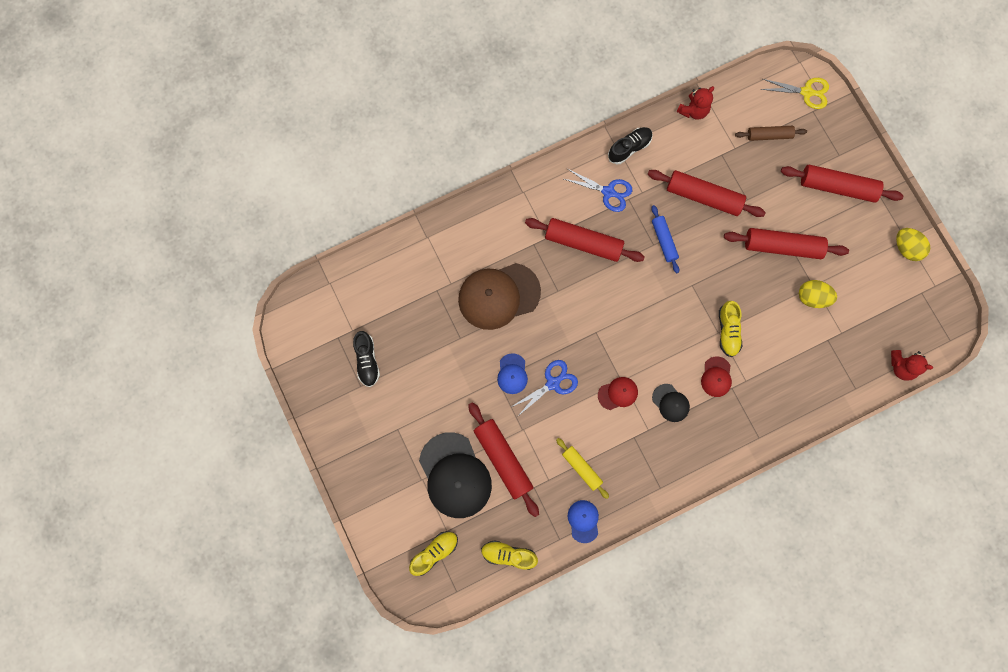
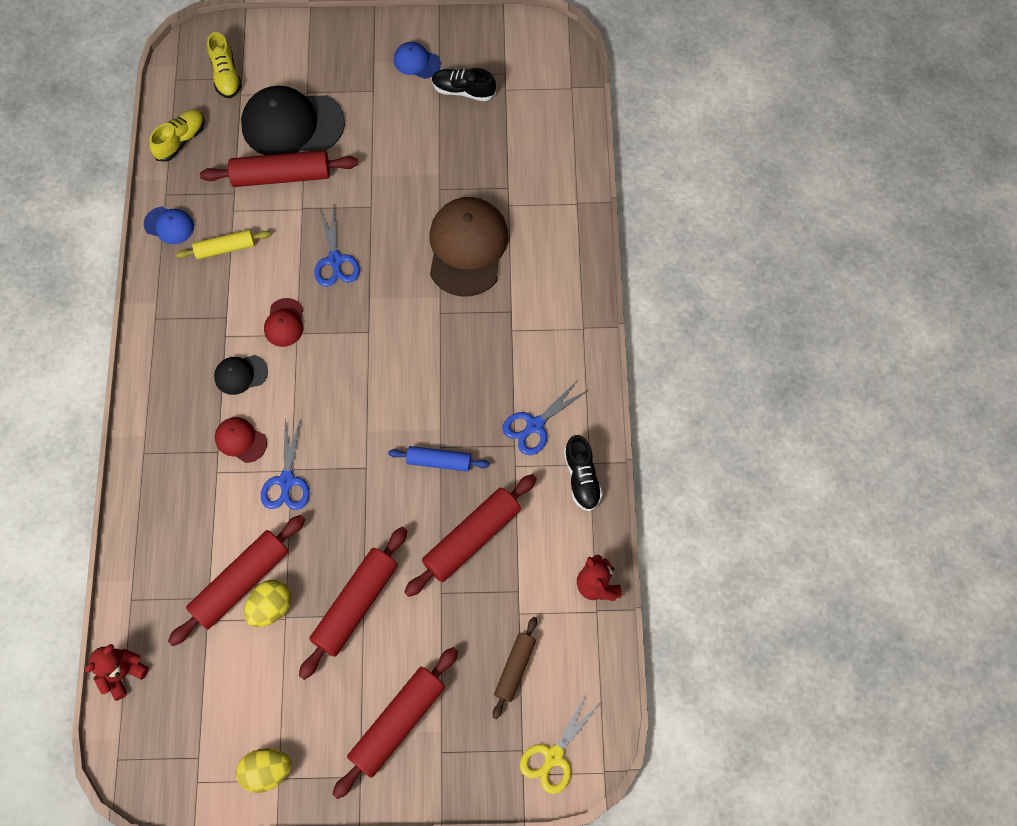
camera: 115 degrees right, 10 degrees down
blue cap [497,353,528,394] -> blue cap moved to [394,42,441,79]
red rolling pin [525,218,645,262] -> red rolling pin moved to [168,515,305,646]
yellow shoe [719,301,742,357] -> blue scissors [261,418,310,510]

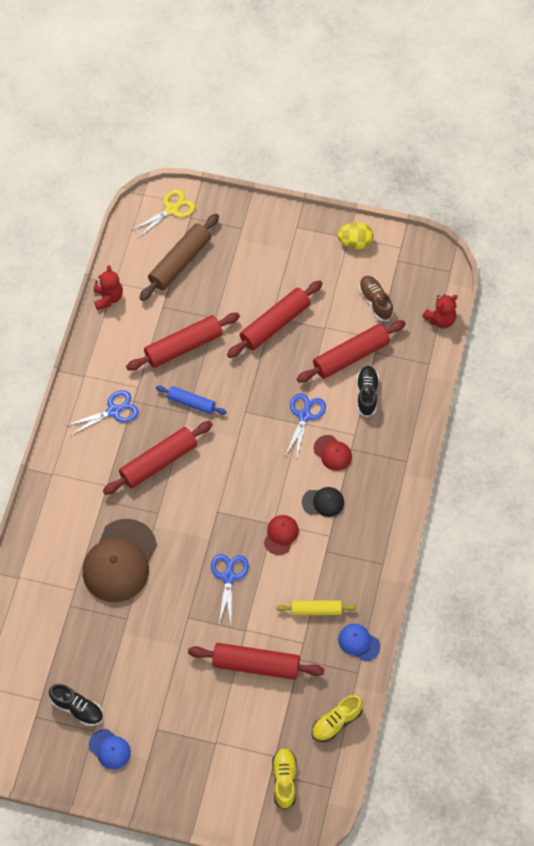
camera: 165 degrees left, 5 degrees down
black cap [241,86,345,155] -> none
yellow egg [244,580,291,627] -> none
red rolling pin [332,647,458,799] -> red rolling pin moved to [103,421,213,495]
brown rolling pin [493,617,537,719] -> brown rolling pin [139,213,219,301], size x1.68
black shoe [564,435,603,511] -> black shoe moved to [357,366,379,417]
none -> brown shoe [359,276,393,321]

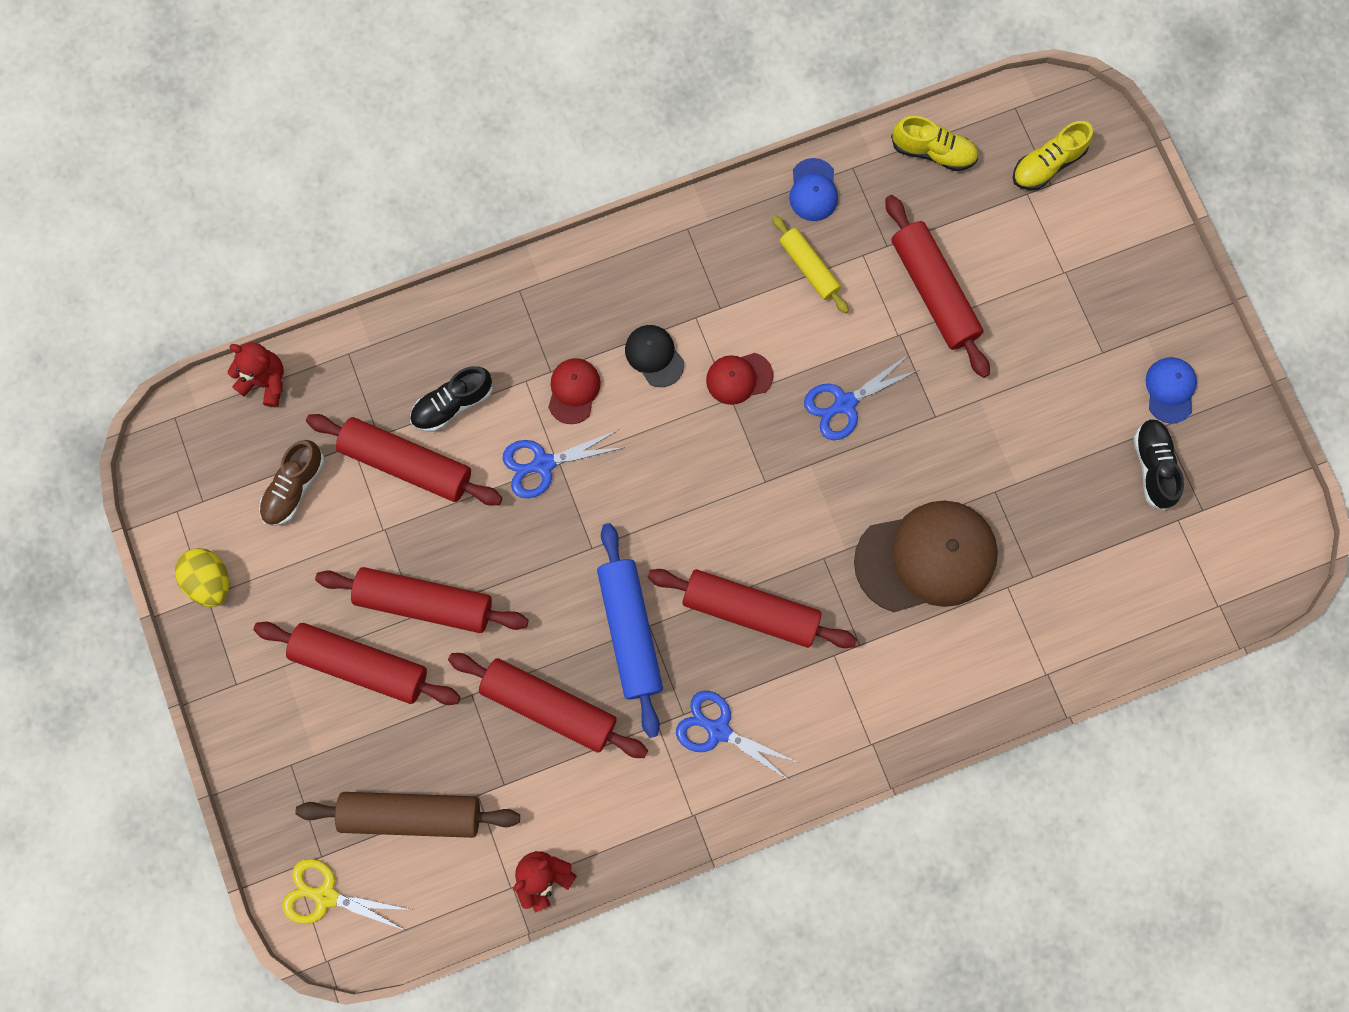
camera: 125 degrees left, 15 degrees up
blue rolling pin [156,386,227,415] -> blue rolling pin [597,523,663,738], size x1.68
none -> red rolling pin [253,622,461,705]

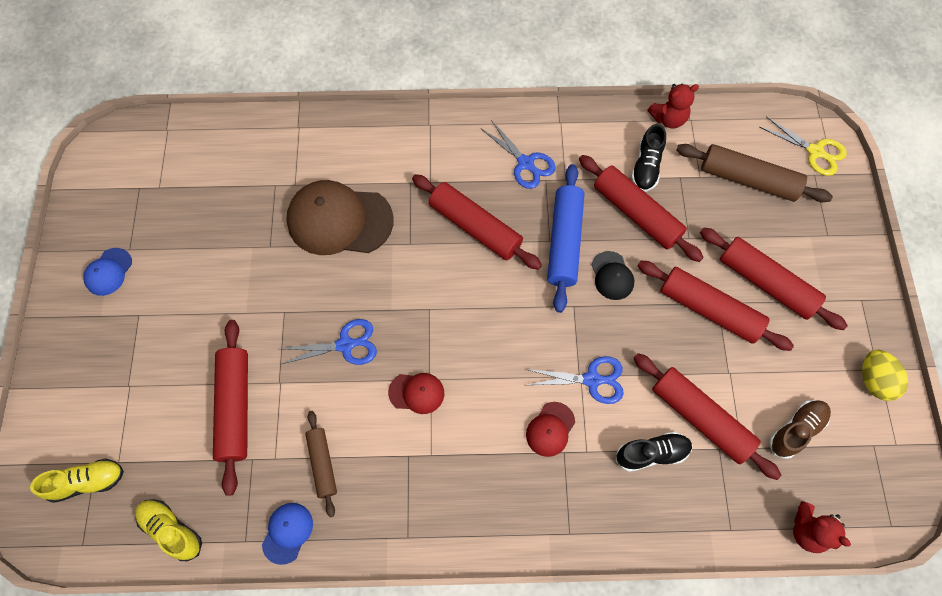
camera: 160 degrees left, 10 degrees down
black cap [625,325,684,387] -> black cap moved to [591,251,634,300]
yellow rolling pin [772,215,849,313] -> brown rolling pin [305,411,337,517]
black shoe [1134,419,1184,511] -> black shoe moved to [631,124,666,192]

